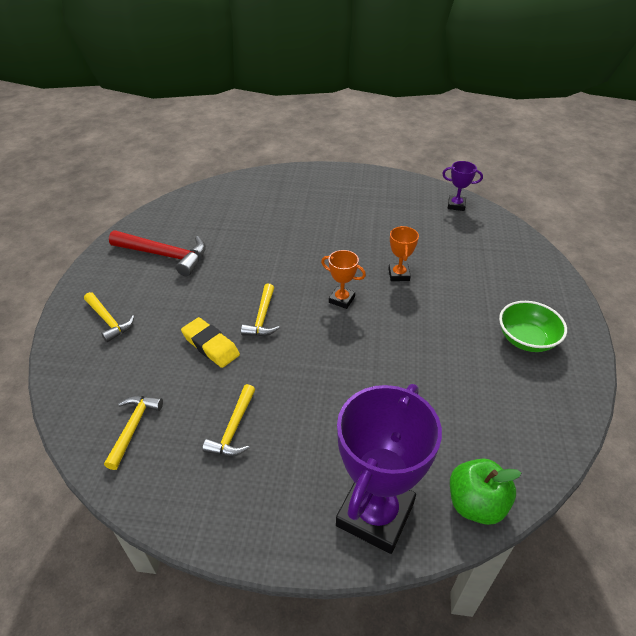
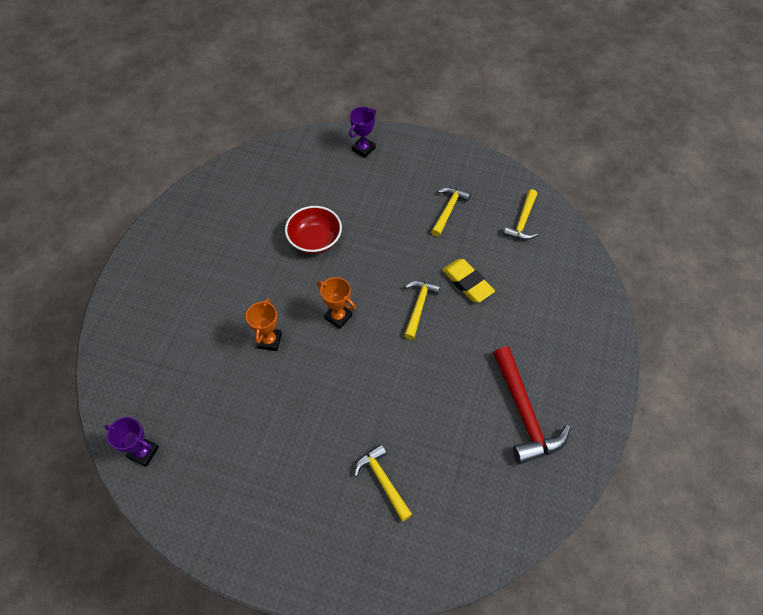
camera: 170 degrees left, 15 degrees up
yellow hammer [84,292,134,342] -> yellow hammer moved to [354,444,413,521]
red hammer [109,230,206,276] -> red hammer turned 135 degrees counterclockwise [493,346,571,464]
purple trophy [336,384,442,554] -> purple trophy [349,107,376,158], size x0.47
green apple [450,459,521,525] -> none
green bowl [499,301,567,352] -> none
none -> red bowl [285,206,342,254]

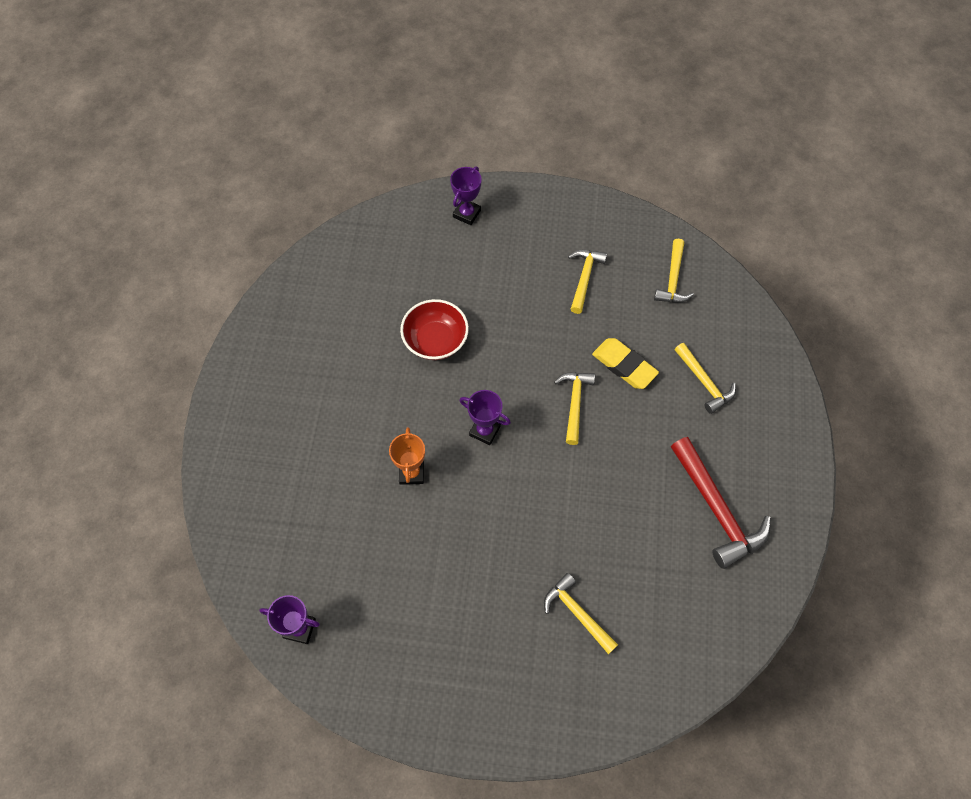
camera: 10 degrees left, 5 degrees up
orange trophy [317,277,356,329] -> purple trophy [459,390,511,445]
none -> yellow hammer [674,343,736,414]

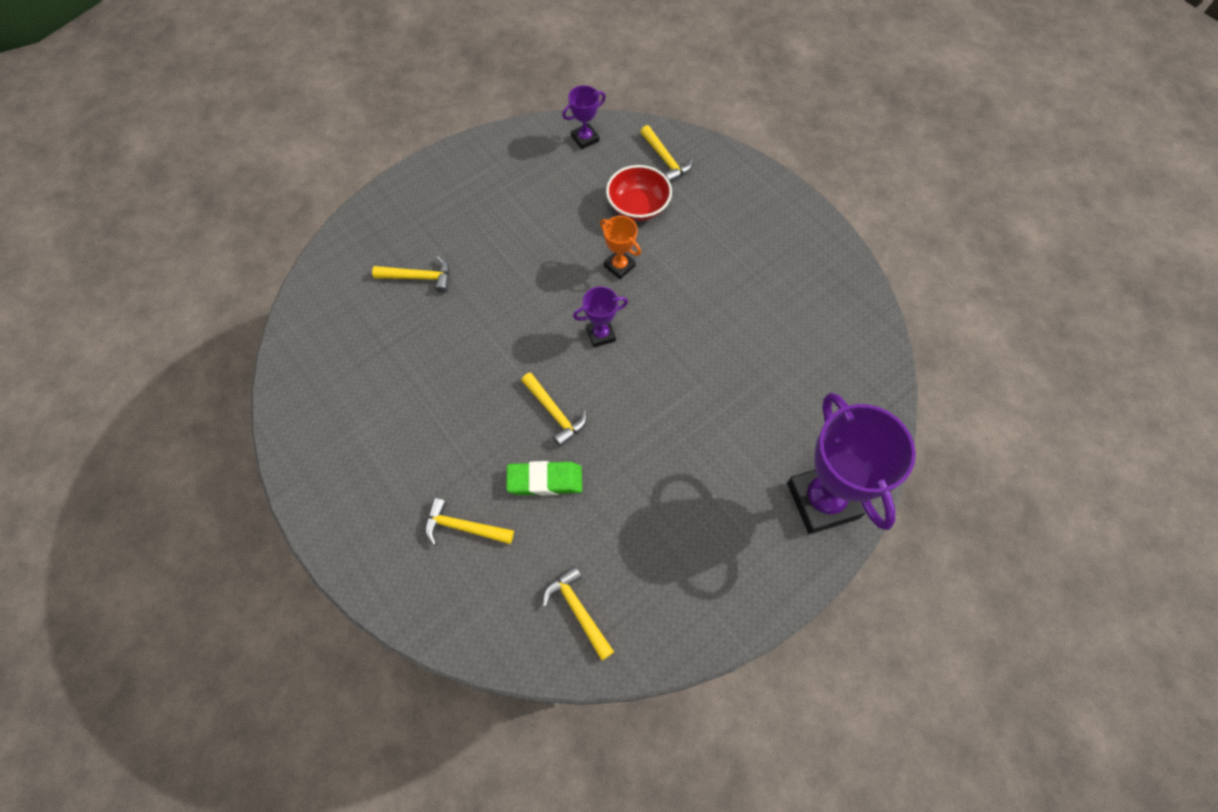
camera: 135 degrees right, 0 degrees up
red bowl [400,299,469,360] -> red bowl moved to [606,165,672,221]
purple trophy [450,166,482,225] -> purple trophy [787,392,916,534], size x2.13
yellow hammer [568,250,607,314] -> yellow hammer moved to [640,125,693,182]
yellow eraser [592,338,659,389] -> green eraser [506,461,582,496]
red hammer [671,437,771,569] -> none

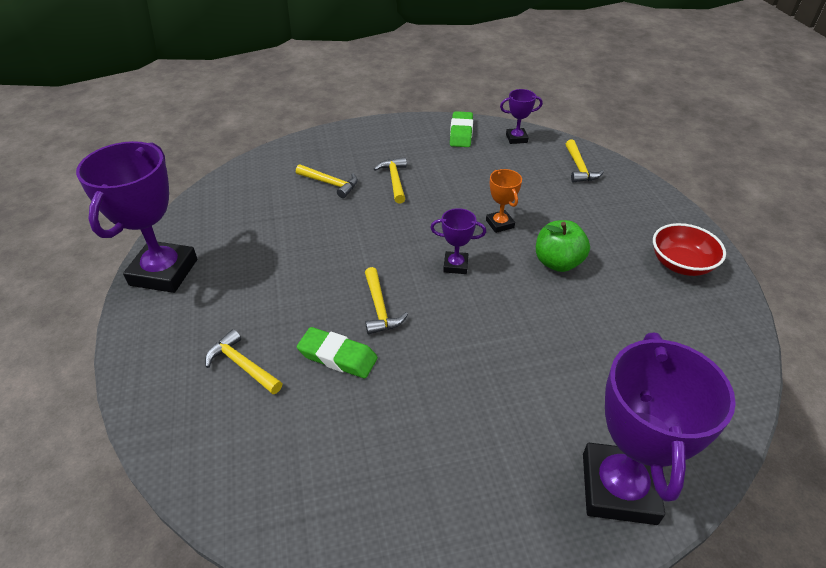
camera: 25 degrees right, 20 degrees down
yellow hammer [542,566,614,661] -> yellow hammer moved to [374,157,407,204]
red bowl [606,165,672,221] -> red bowl moved to [653,223,726,276]
none -> purple trophy [76,141,197,293]
none -> green eraser [450,111,473,147]
none -> green apple [536,220,590,272]

